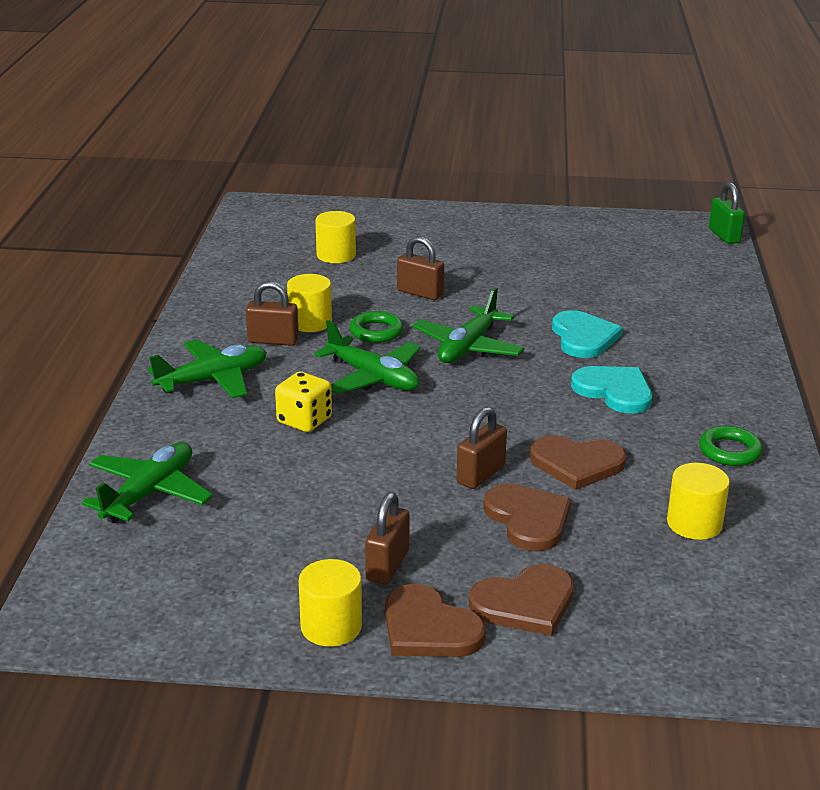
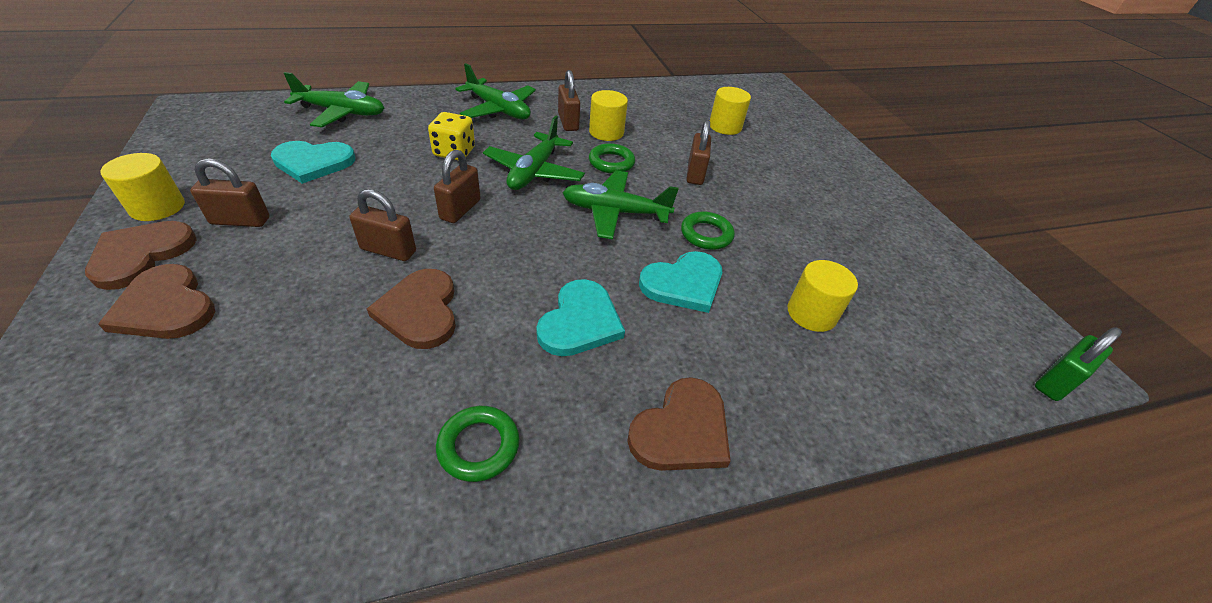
camera: 65 degrees right, 15 degrees up
brown heart [483,484,571,551] -> brown heart moved to [627,377,731,471]
yellow cylinder [667,463,730,540] -> yellow cylinder moved to [788,260,858,332]
none -> turquoise heart [271,141,356,184]
none -> brown padlock [434,149,481,223]
none -> green ring [681,211,735,250]

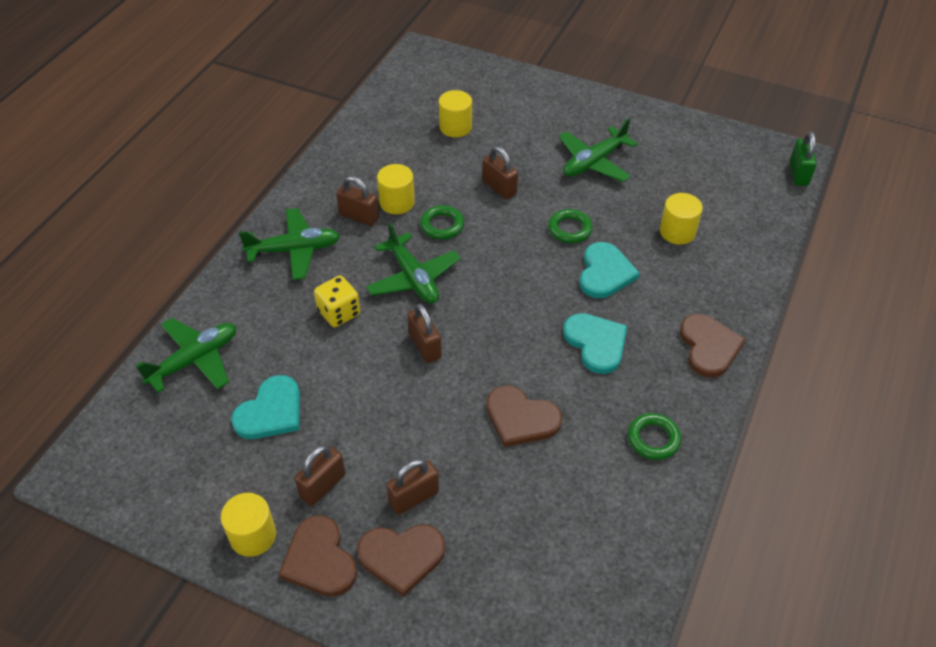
camera: 45 degrees left, 5 degrees up
brown padlock [350,189,416,261] -> brown padlock moved to [386,459,439,515]
green plane [562,170,679,239] -> green plane moved to [559,118,638,182]

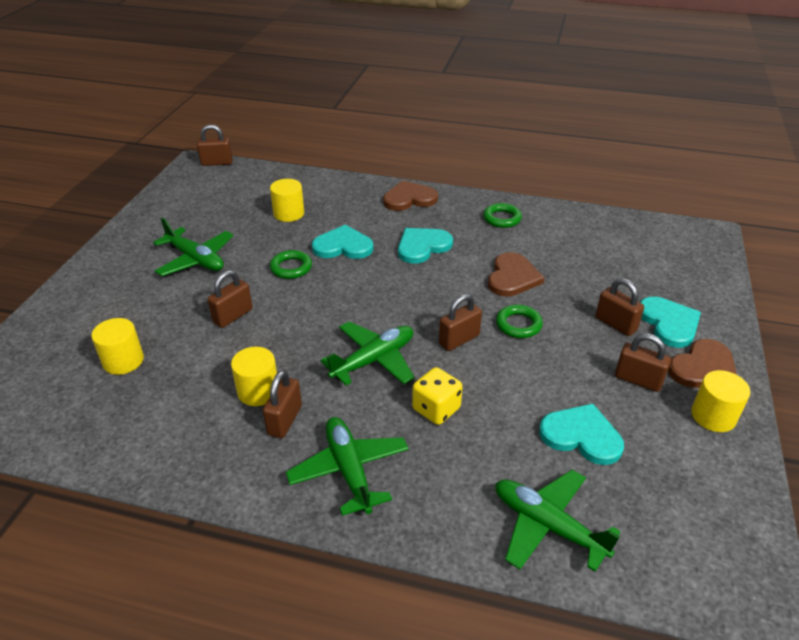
camera: 100 degrees left, 10 degrees down
brown heart [357,524,445,597] -> turquoise heart [640,297,701,348]
green ring [420,205,464,239] -> green ring moved to [496,304,543,338]
green padlock [790,131,817,186] -> brown padlock [197,124,233,166]

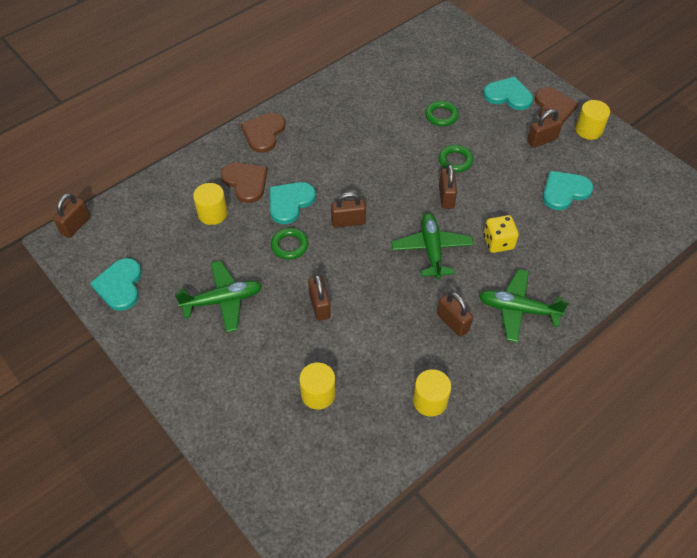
camera: 55 degrees left, 15 degrees up
yellow cylinder [231,347,277,406] -> yellow cylinder moved to [413,369,451,417]
turquoise heart [398,228,453,264] -> turquoise heart moved to [90,258,142,311]
green ring [483,203,522,228] -> green ring moved to [425,101,459,126]
brown heart [488,252,545,297] -> brown heart moved to [221,162,267,203]
green plane [495,470,621,572] -> none
brown padlock [596,278,644,336] -> brown padlock moved to [331,192,366,228]

